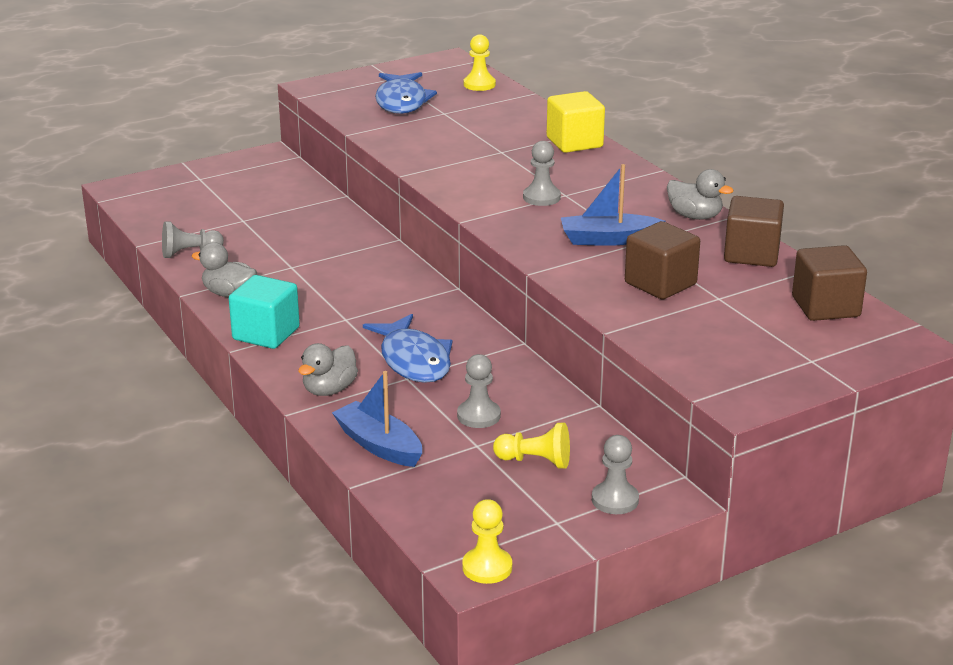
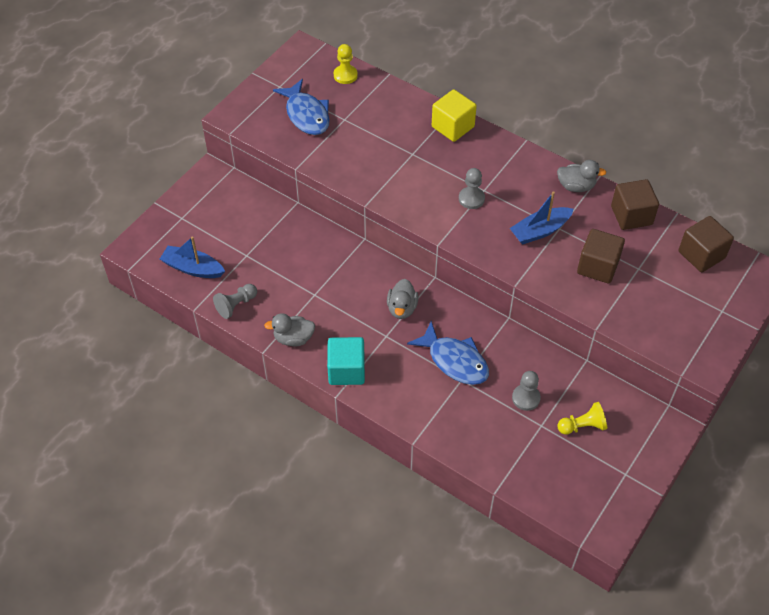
camera: 25 degrees left, 25 degrees up
grey duck [298,343,358,396] -> grey duck moved to [387,279,418,319]
blue boat [332,371,422,467] -> blue boat moved to [160,236,225,278]
yellow pawn [462,499,512,584] -> none
grey pawn [592,435,639,514] -> none

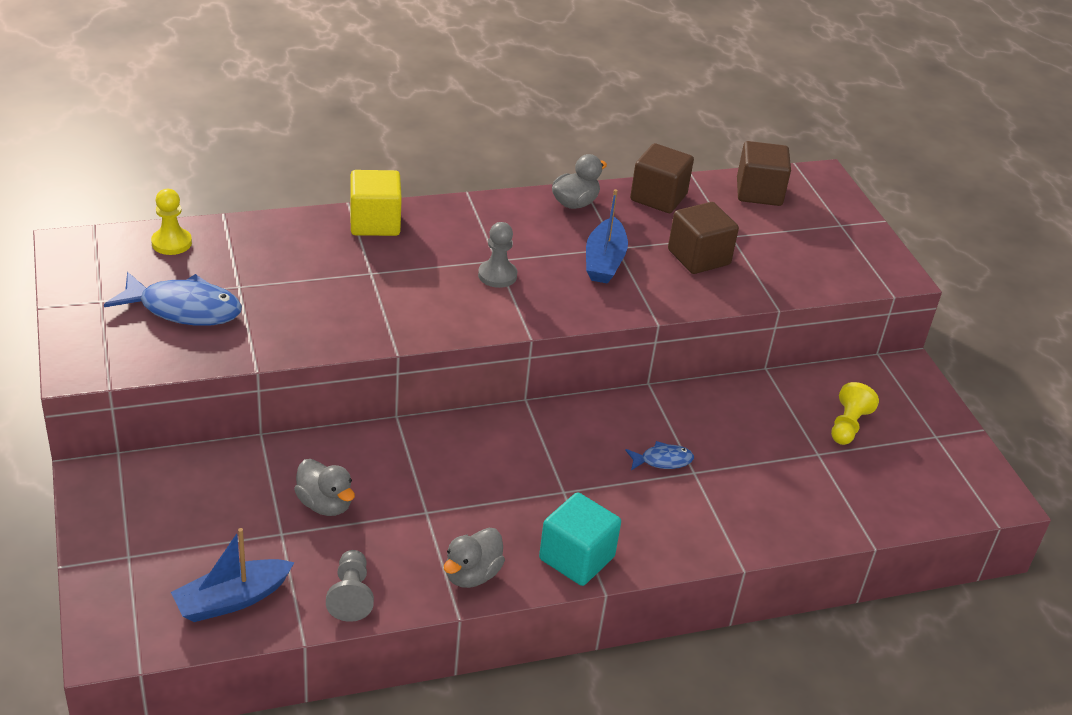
camera: 55 degrees left, 15 degrees down
grey duck [387,279,418,319] -> grey duck moved to [294,459,355,516]
blue fish [407,321,489,385] -> blue fish [625,441,694,470], size x0.52
grey pawn [512,371,541,411] -> none

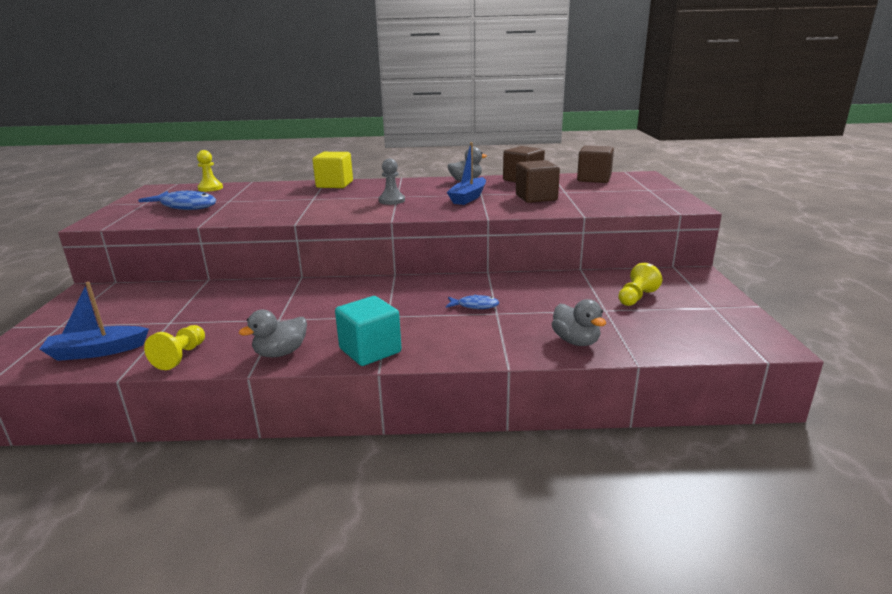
camera: 20 degrees right, 15 degrees down
grey duck [294,459,355,516] -> grey duck moved to [552,299,606,346]
grey pawn [326,550,374,622] -> yellow pawn [144,325,205,370]

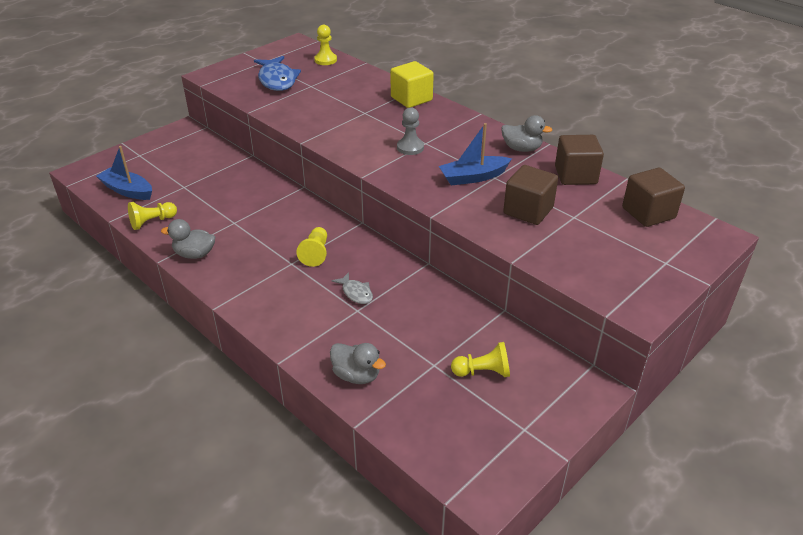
camera: 45 degrees right, 15 degrees up
turquoise cube [335,296,401,366] -> none
blue fish [446,294,499,309] -> grey fish [331,272,373,304]
grey duck [552,299,606,346] -> grey duck turned 75 degrees counterclockwise [330,343,386,384]
none -> yellow pawn [296,227,327,267]

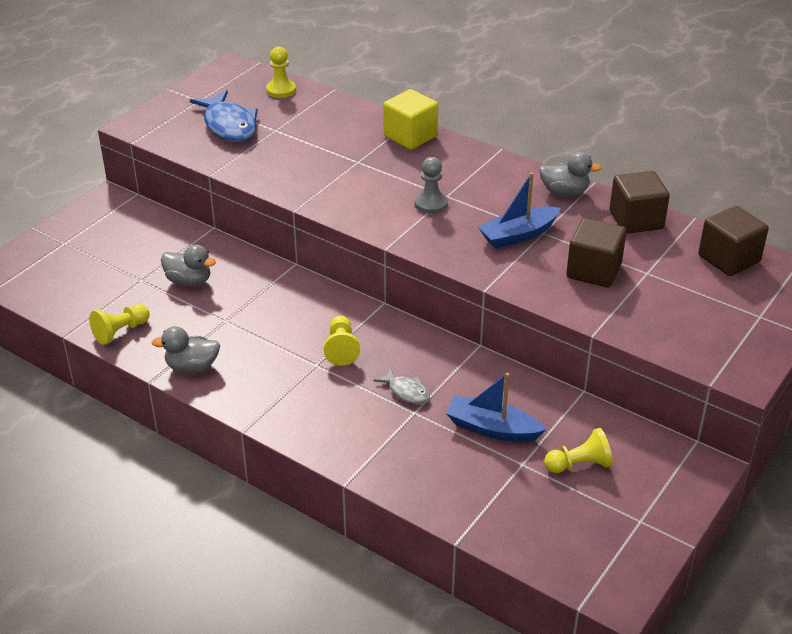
camera: 10 degrees left, 0 degrees up
blue boat [96,146,152,200] -> blue boat moved to [446,373,547,442]
grey duck [330,343,386,384] -> grey duck moved to [161,244,216,286]

